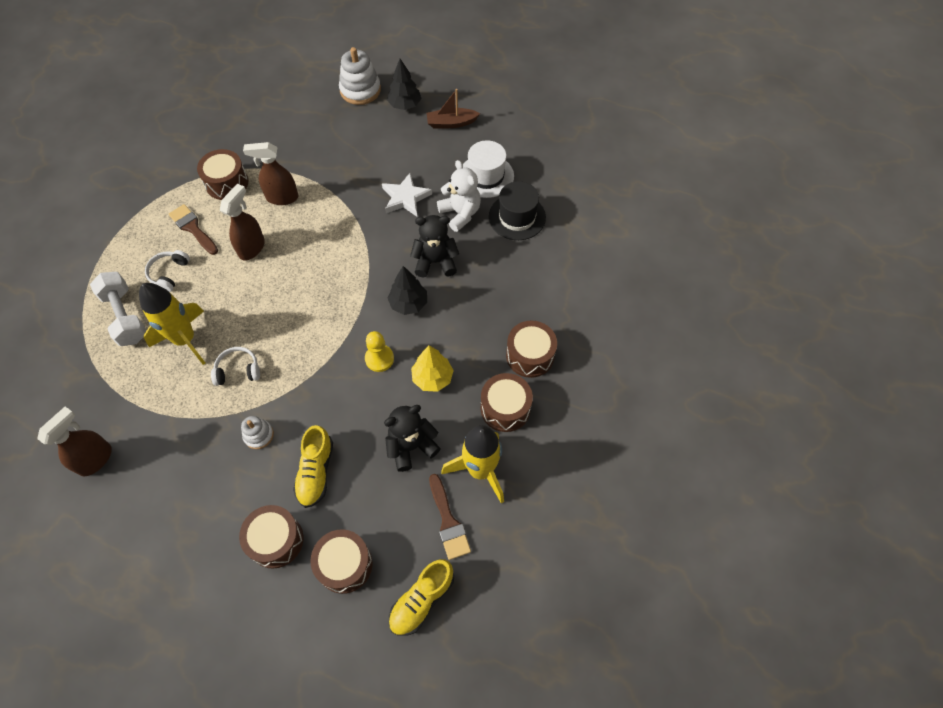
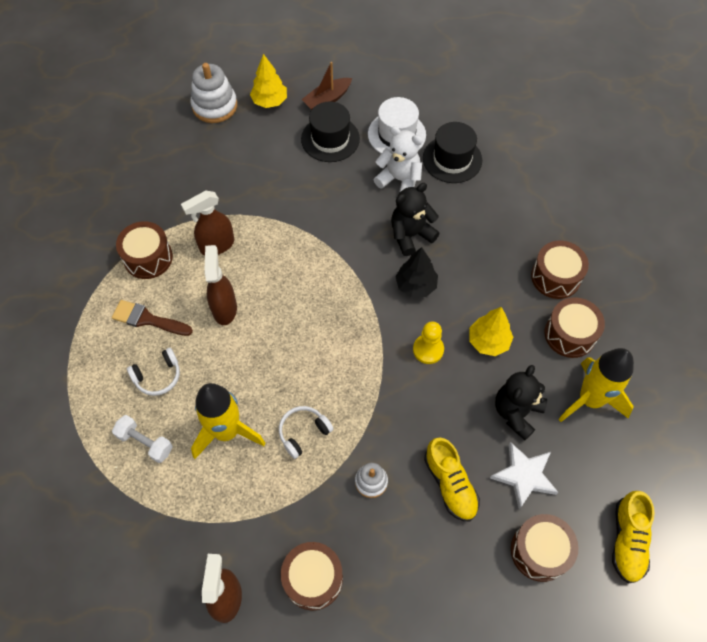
camera: 30 degrees left, 0 degrees up
white dumbbell [90,272,146,346] -> white dumbbell [112,415,173,463], size x0.66
white headphones [145,250,190,292] -> white headphones turned 105 degrees counterclockwise [127,348,180,396]
brown drum [239,505,303,569] -> brown drum moved to [281,542,343,611]
white star [382,173,432,217] -> white star moved to [490,442,558,509]
black tree [387,59,422,110] -> yellow tree [250,54,287,108]
brown brush [429,474,471,560] -> none
none -> black hat [301,102,360,162]

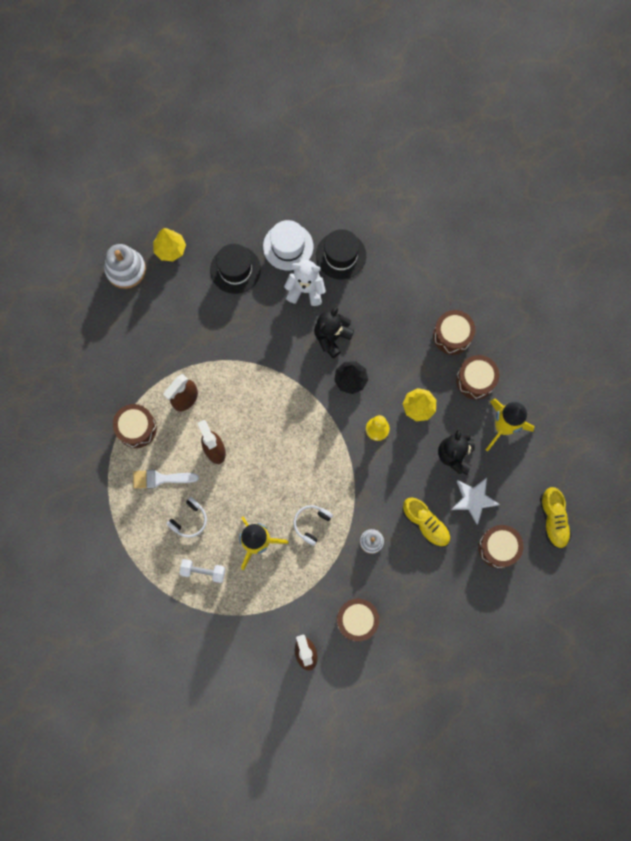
camera: 20 degrees left, 15 degrees up
brown brush [112,300,193,336] -> white brush [133,470,199,489]
brown boat [301,62,352,110] -> none

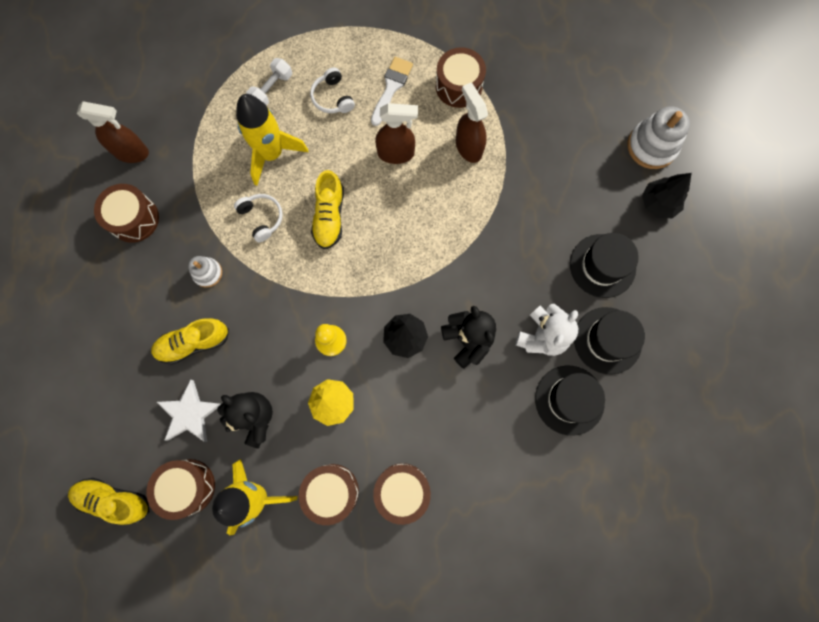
camera: 115 degrees right, 0 degrees up
yellow tree [153,228,186,261] -> black tree [642,173,692,218]
white hat [263,220,313,270] -> black hat [574,307,645,374]
brown drum [478,525,524,568] -> brown drum moved to [147,459,215,520]
none -> yellow shoe [311,170,344,249]

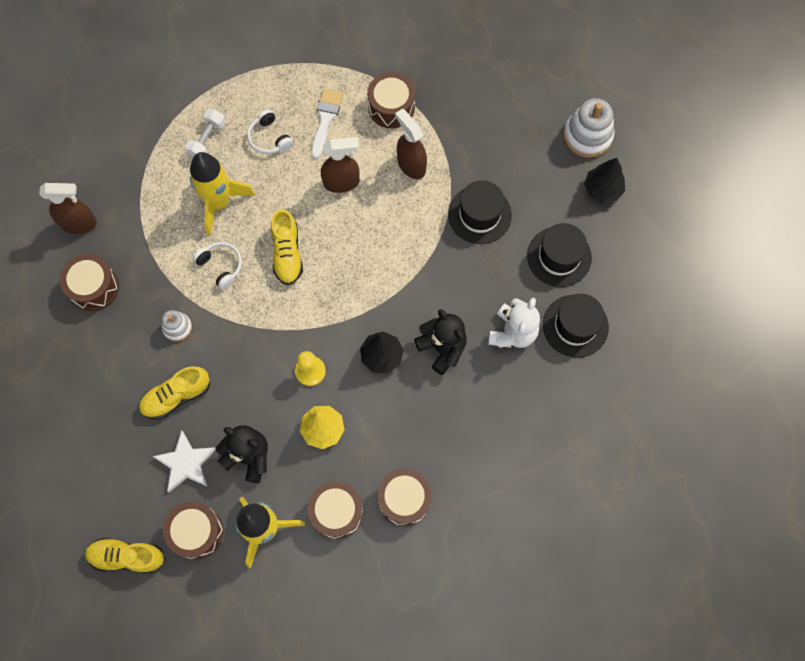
camera: 10 degrees left, 5 degrees down
black hat [535,366,605,436] -> black hat moved to [448,180,512,244]

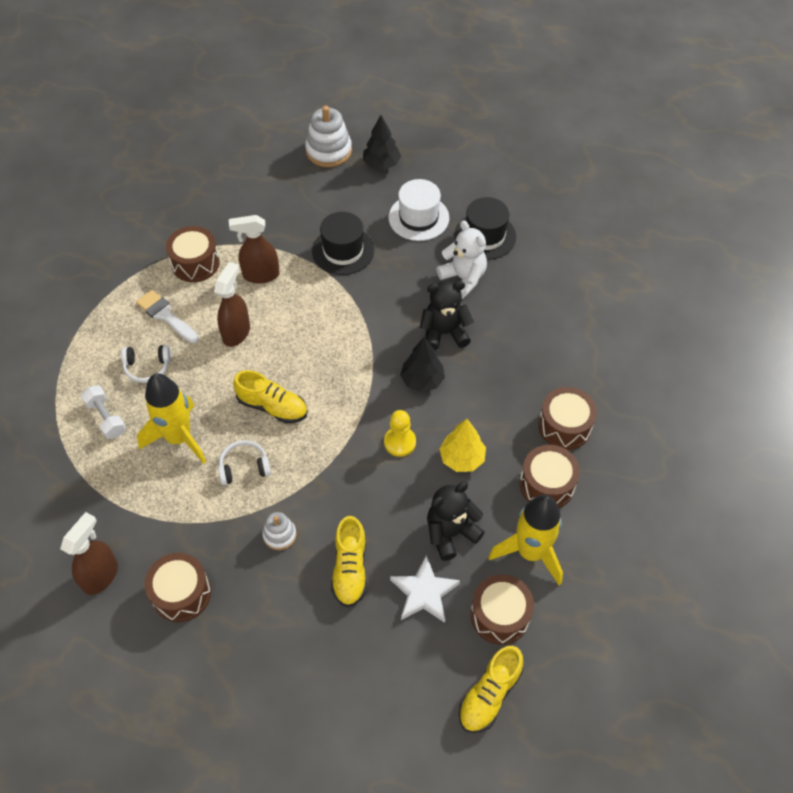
camera: 60 degrees left, 15 degrees down
black hat [527,223,592,287] -> white hat [388,179,449,241]

